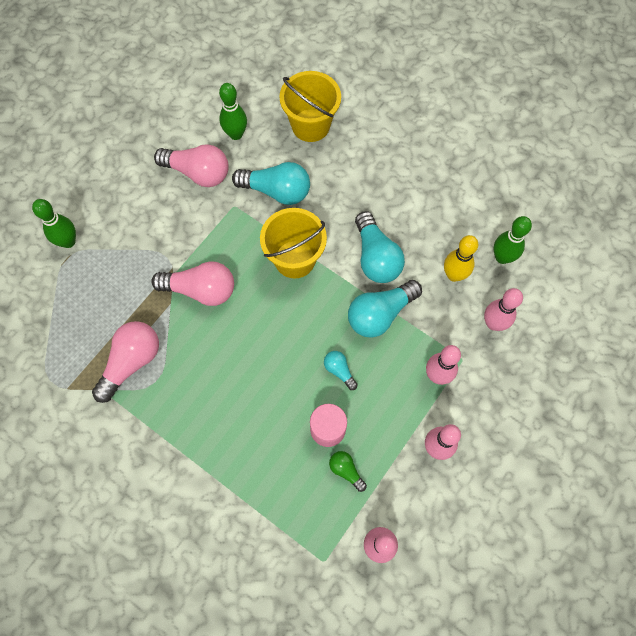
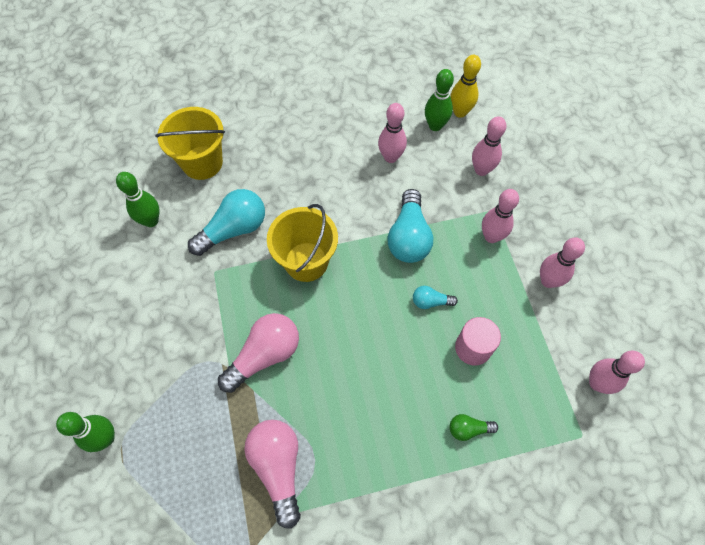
camera: 50 degrees left, 5 degrees down
pink light bulb [154,144,229,187] -> none
green light bulb [329,451,367,492] -> green light bulb moved to [449,414,498,441]
turquoise light bulb [355,211,405,283] -> none
yellow bowling pin [444,235,478,282] -> yellow bowling pin moved to [450,55,481,118]
none -> pink bowling pin [378,103,407,163]

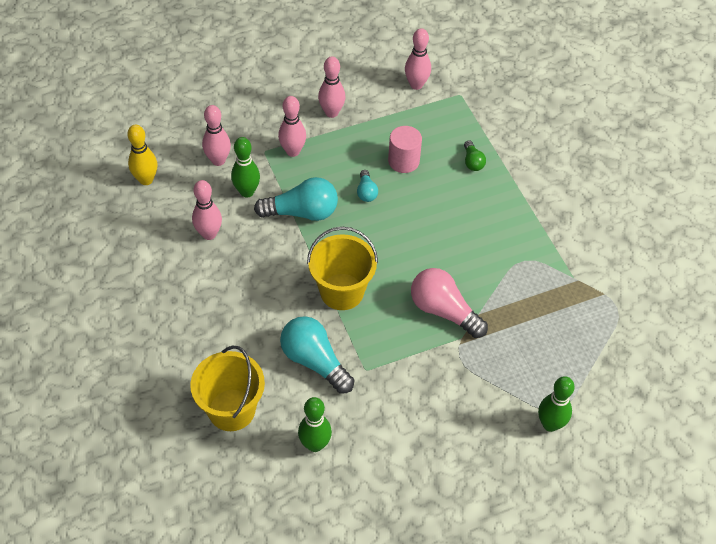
camera: 100 degrees left, 10 degrees down
pink light bulb [244,420,301,529] -> none
green bowling pin [425,69,454,131] -> green bowling pin moved to [231,137,260,197]

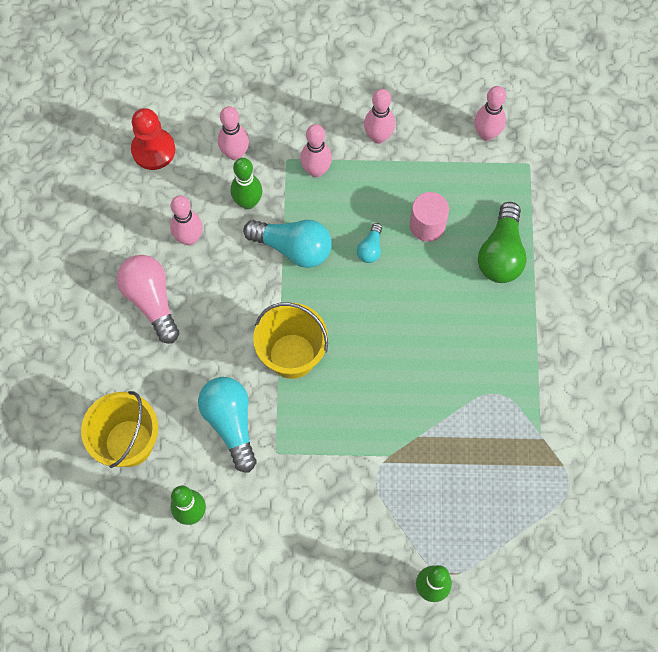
camera: 25 degrees right, 15 degrees up
yellow bowling pin [127,125,157,185] -> red pawn [131,108,175,170]
pink light bulb [411,268,488,338] -> pink light bulb moved to [117,255,179,344]
green light bulb [464,140,486,171] -> green light bulb [478,202,527,283], size x1.98

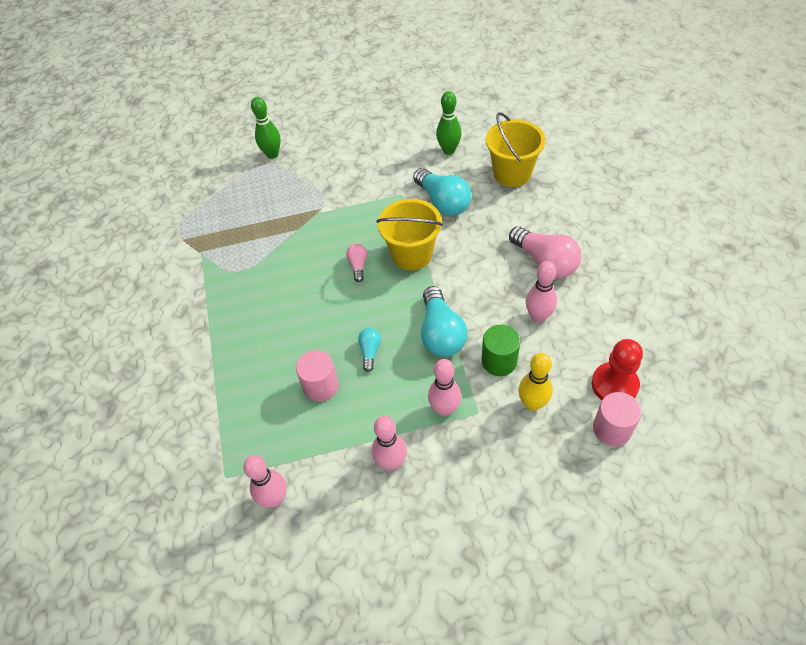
camera: 170 degrees right, 15 degrees down
pink bowling pin [218,106,249,160] -> yellow bowling pin [518,353,553,411]
green bowling pin [231,158,262,209] -> green cylinder [482,325,520,376]
turquoise light bulb [243,220,332,268] -> turquoise light bulb turned 105 degrees counterclockwise [421,286,468,357]
green light bulb [478,202,527,283] -> none
none -> pink light bulb [346,243,367,282]
none -> pink cylinder [593,392,641,446]

